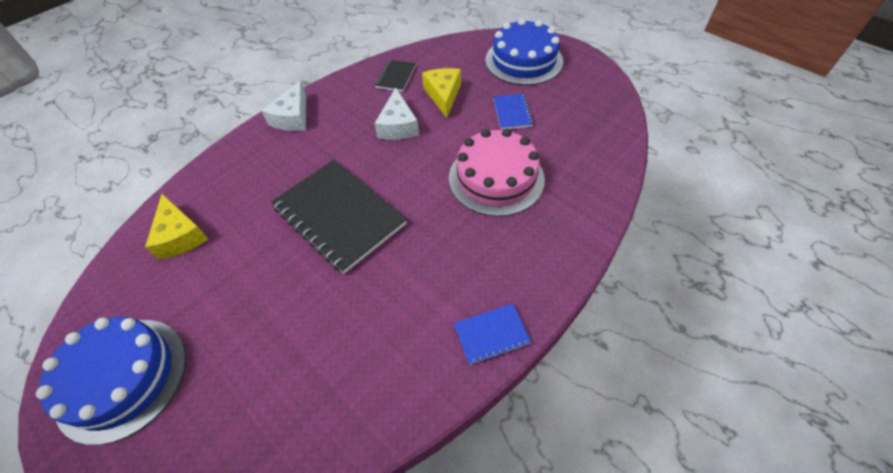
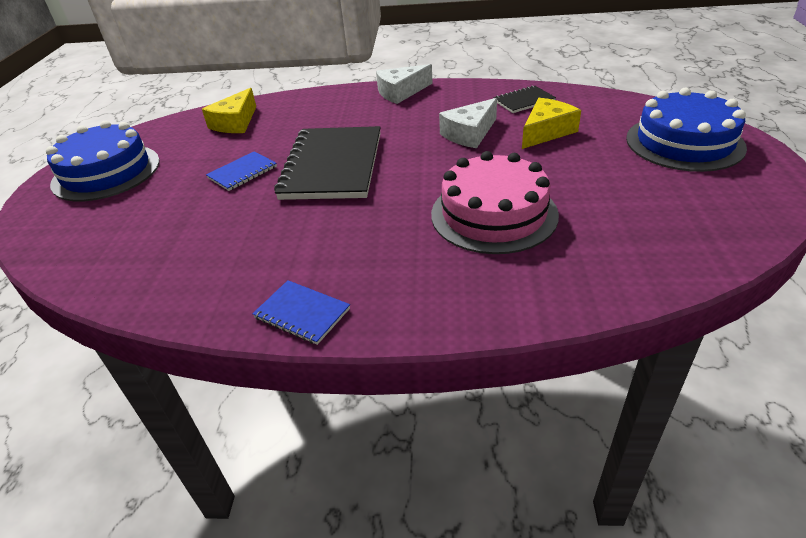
camera: 50 degrees right, 15 degrees down
blue notebook [493,94,534,130] -> blue notebook moved to [206,151,277,191]

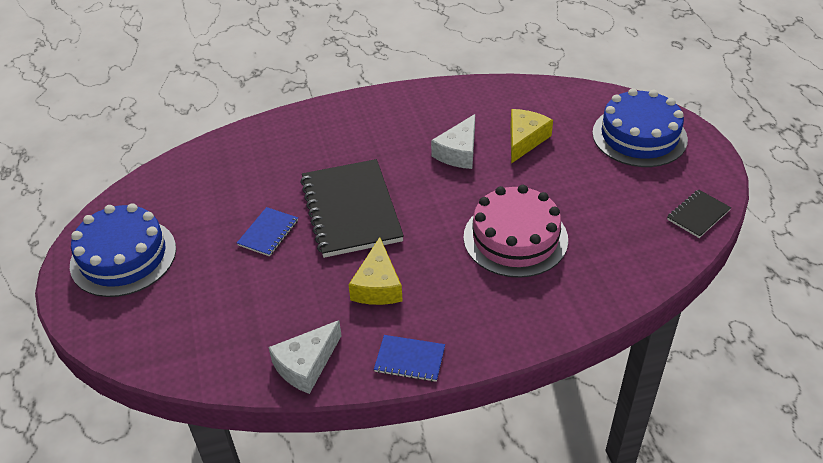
camera: 20 degrees left, 5 degrees up
yellow cheese [202,88,256,133] -> yellow cheese moved to [349,237,403,305]
white cheese [376,64,433,104] -> white cheese moved to [268,320,342,394]
black notebook [493,85,556,113] -> black notebook moved to [667,190,731,238]

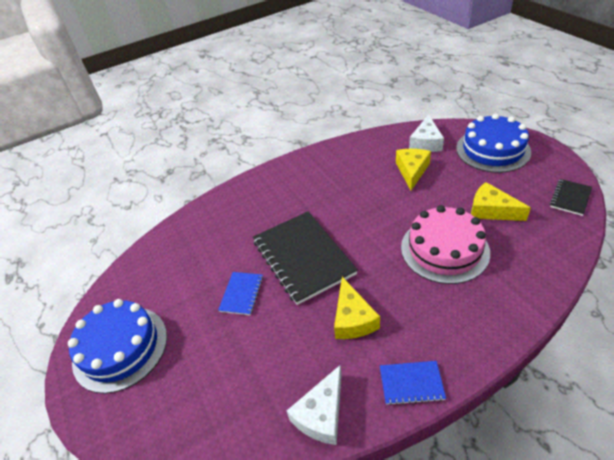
camera: 10 degrees left, 0 degrees up
white cheese [431,114,475,169] -> white cheese moved to [409,115,444,152]
none -> yellow cheese [471,182,531,221]

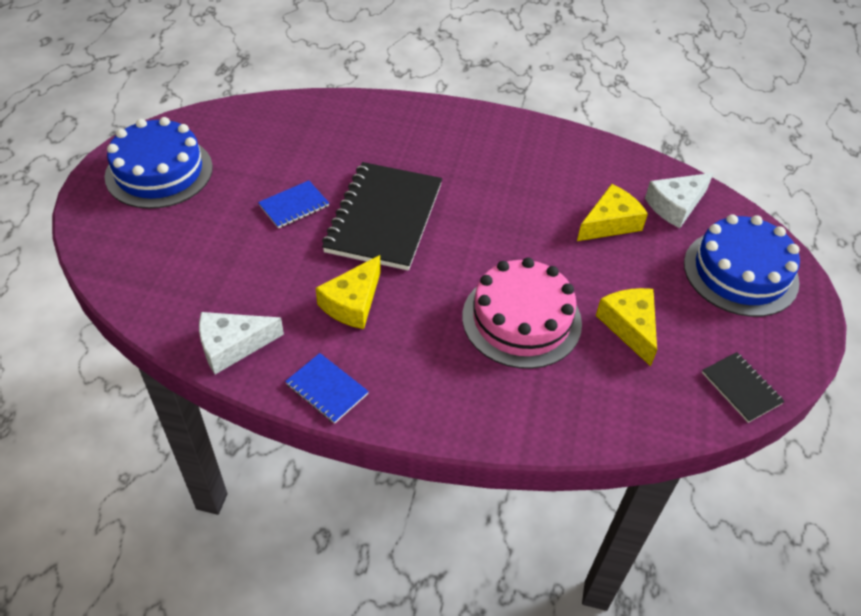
camera: 35 degrees right, 5 degrees up
black notebook [550,179,592,216] -> black notebook turned 75 degrees clockwise [702,352,785,423]

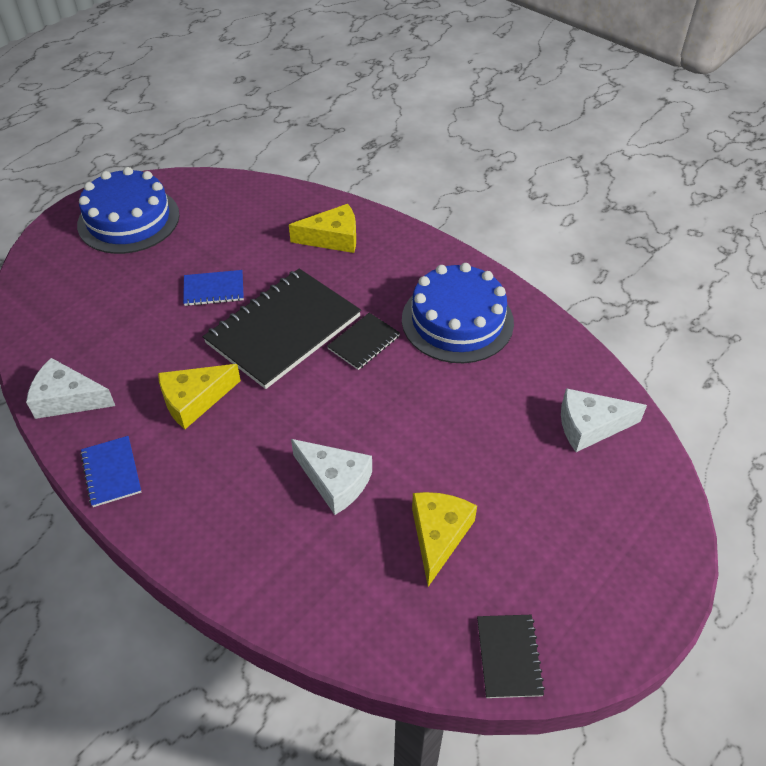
camera: 30 degrees right, 0 degrees up
pink cake [462,258,582,369] -> white cheese [291,439,372,515]
yellow cheese [577,184,648,241] -> yellow cheese moved to [289,204,356,253]
blue cake [684,214,800,317] -> blue cake moved to [402,263,514,363]
none -> black notebook [327,313,400,370]

